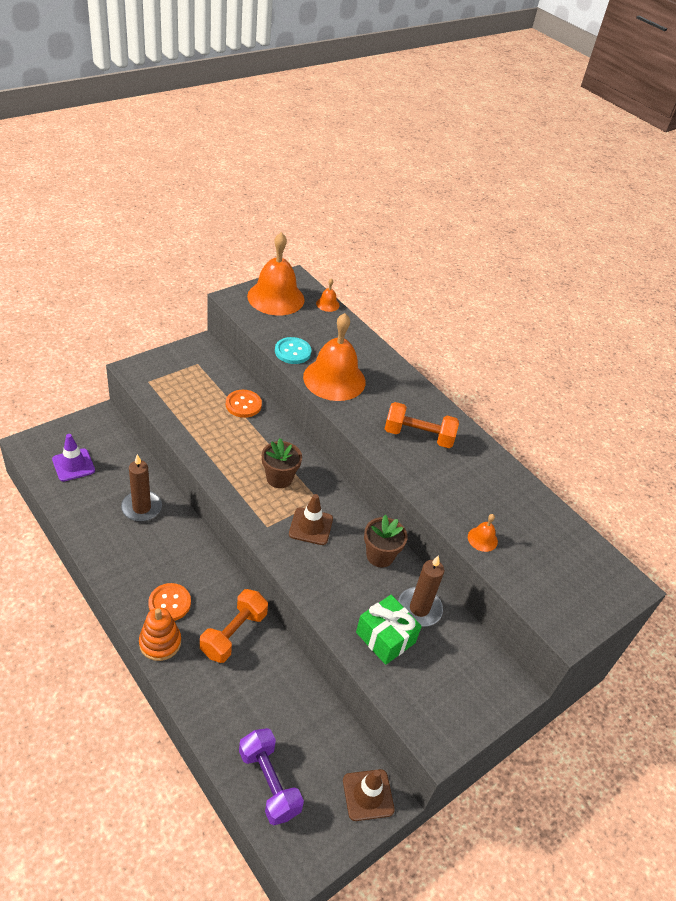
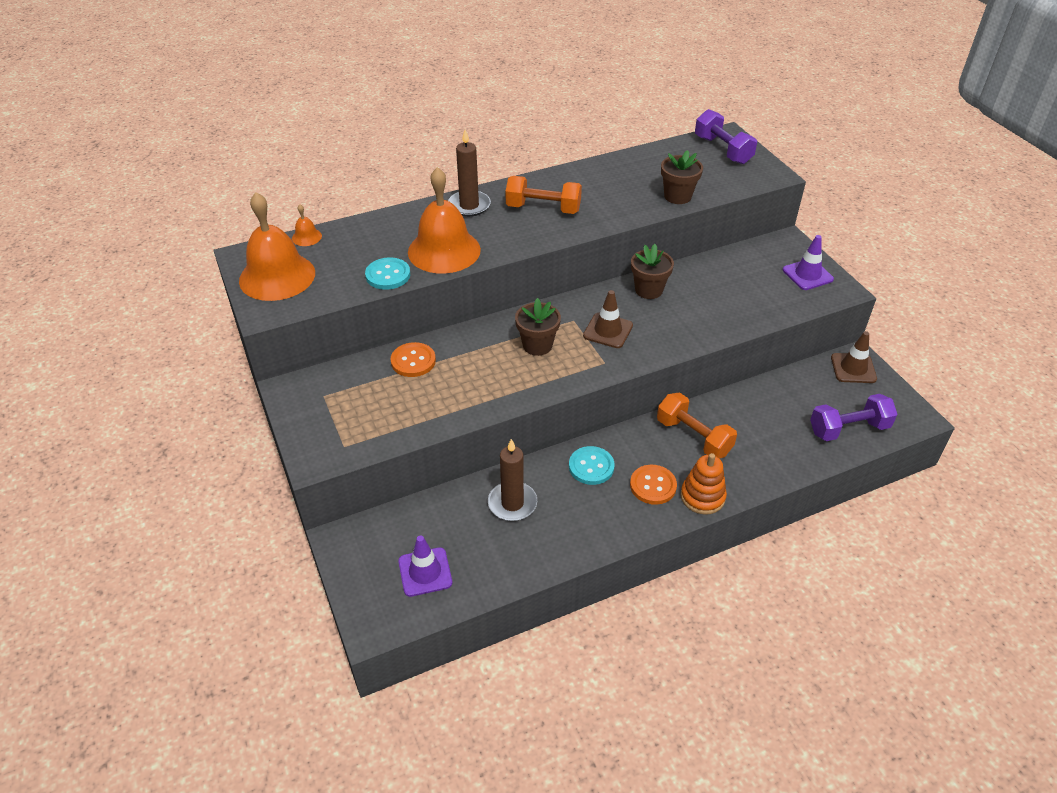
camera: 70 degrees left, 0 degrees up
green gift [356,595,422,665] -> none
orange dumbbell [385,402,459,448] -> orange dumbbell turned 75 degrees clockwise [505,176,582,214]
brown candle [398,555,445,626] -> brown candle moved to [448,129,491,217]
orange bell [468,514,498,552] -> brown flower pot [661,150,703,204]
none -> turquoise button [569,446,615,485]
none -> purple dumbbell [695,109,757,164]
none -> purple traffic cone [783,235,834,290]

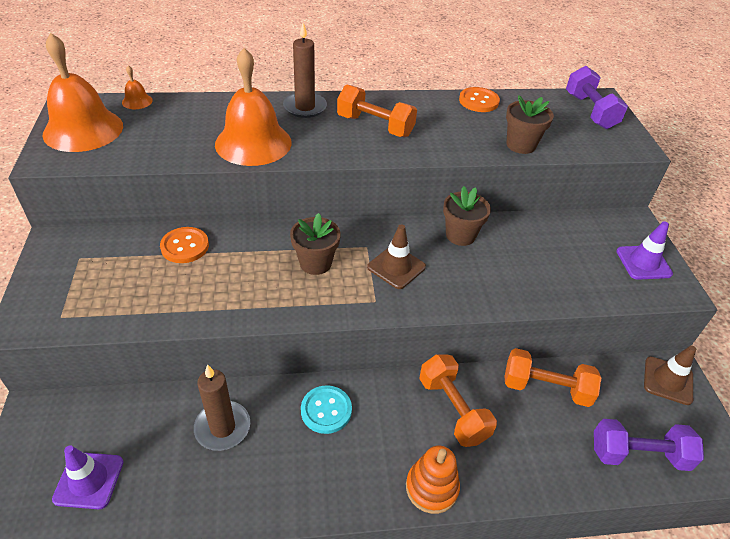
camera: 15 degrees right, 0 degrees up
turquoise button [365,257,410,290] -> none
orange button [630,465,677,505] -> orange button moved to [459,87,500,112]
none -> orange dumbbell [505,348,601,407]

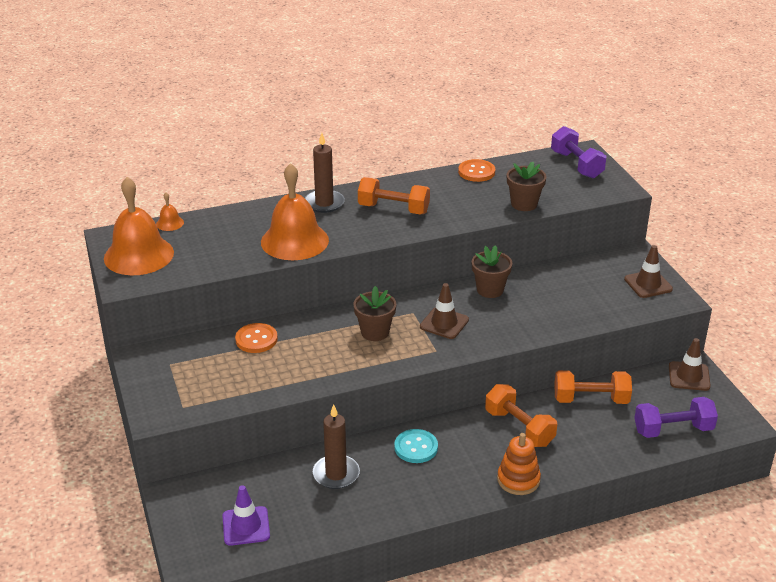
camera: 10 degrees left, 10 degrees down
purple traffic cone [616,221,673,280] -> brown traffic cone [624,245,673,298]

